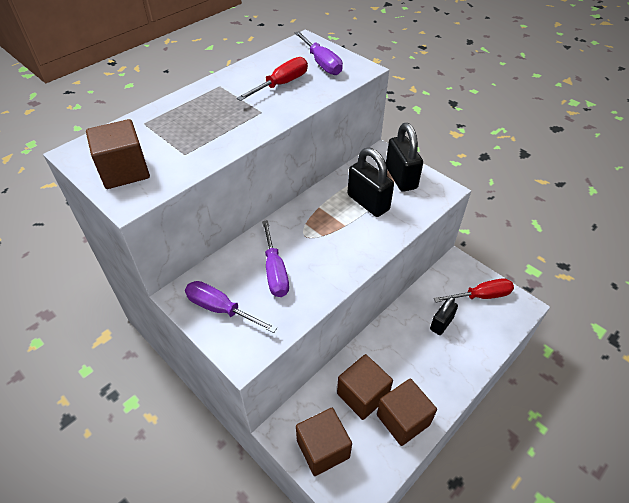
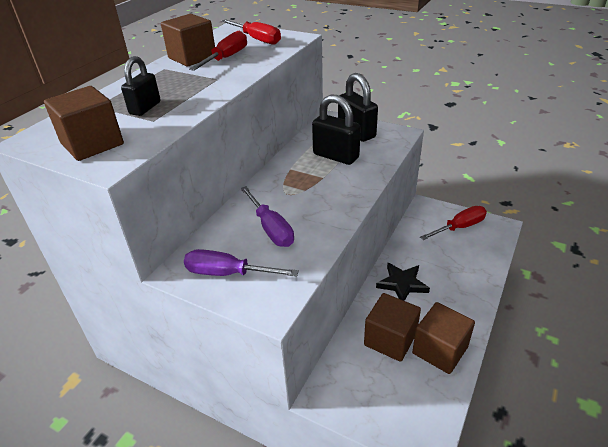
camera: 15 degrees left, 10 degrees down
purple screwdriver [294,31,343,75] -> red screwdriver [222,19,281,45]
brown cube [296,408,352,476] -> brown cube moved to [161,14,215,67]
black padlock [430,296,458,335] -> black padlock moved to [121,56,161,116]
none -> black star [376,263,430,301]

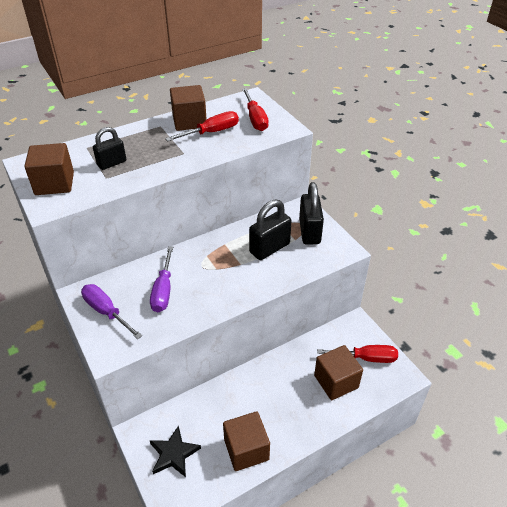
camera: 30 degrees right, 5 degrees up
black padlock [312,95,361,165] -> black padlock turned 75 degrees clockwise [249,199,291,260]
brown cube [364,293,421,362] -> brown cube moved to [314,345,363,400]
black star [376,263,430,301] -> black star moved to [149,426,201,477]

